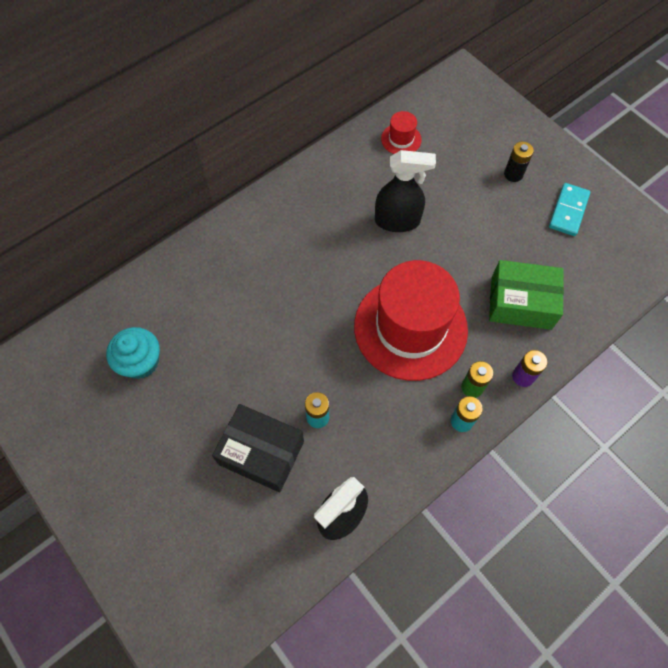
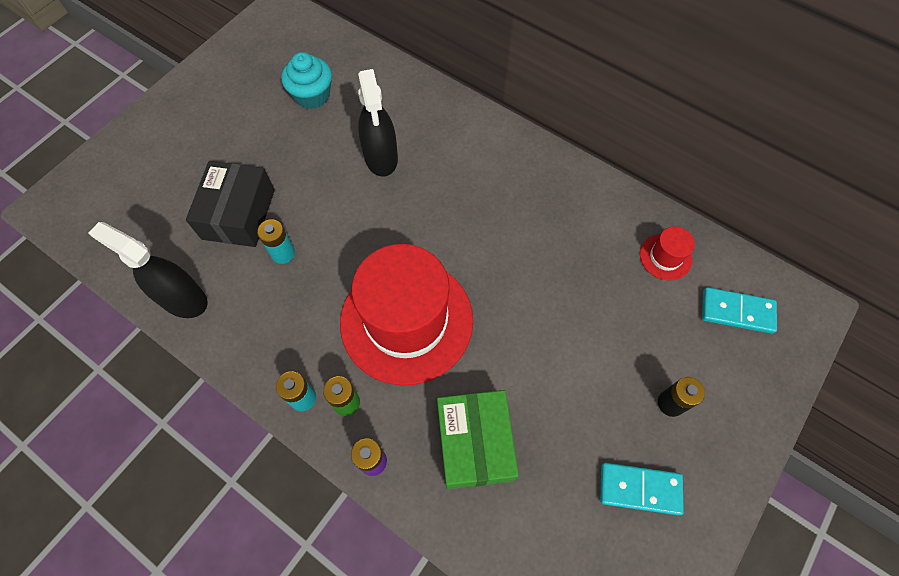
camera: 75 degrees right, 0 degrees up
black spray bottle [375,150,436,232] -> black spray bottle moved to [358,69,398,177]
none -> turquoise domino [702,287,777,334]

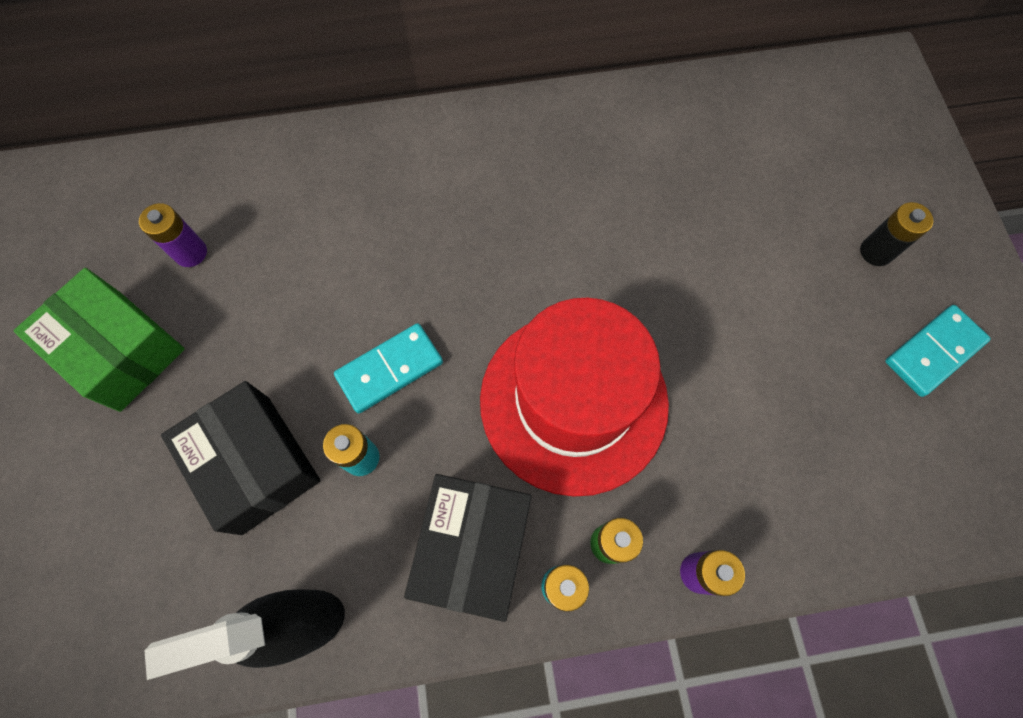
camera: 45 degrees left, 5 degrees up
turquoise cupcake [281,52,332,109] -> purple battery [139,203,207,267]
black spray bottle [358,69,398,177] -> none
green box [437,390,519,489] -> green box moved to [13,268,185,412]
red hat [640,226,695,280] -> none
turquoise domino [702,287,777,334] -> turquoise domino moved to [334,323,443,413]
none -> black box [404,474,531,622]

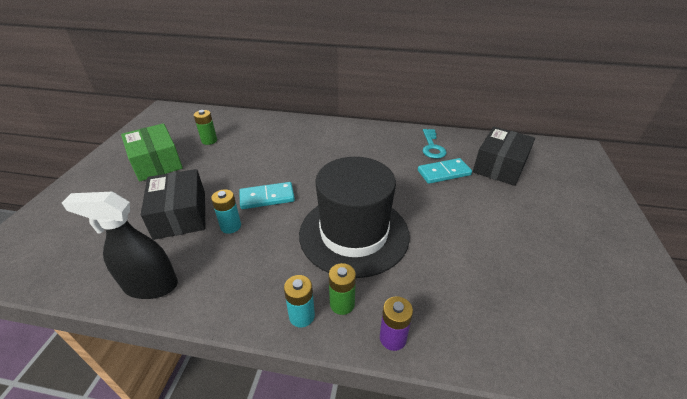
camera: 20 degrees right, 30 degrees down
purple battery [139,203,207,267] -> green battery [194,110,217,145]
black box [404,474,531,622] -> black box moved to [473,127,535,186]
red hat [480,298,669,497] -> black hat [299,157,410,278]
black battery [860,202,933,266] -> none
turquoise domino [885,305,991,397] -> turquoise domino moved to [418,158,472,184]
none -> turquoise key [422,129,447,159]

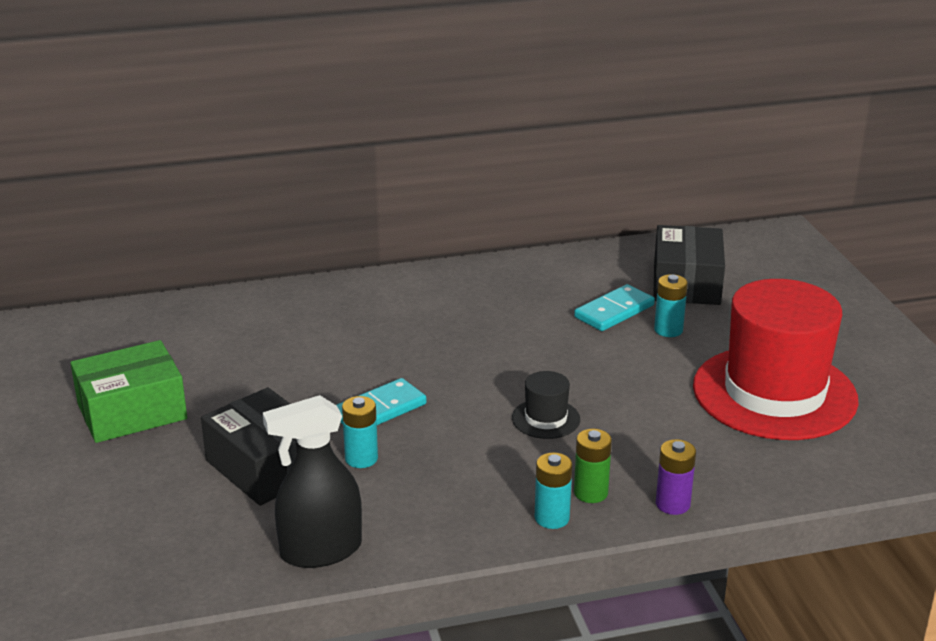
camera: 25 degrees left, 10 degrees down
green box [121,123,183,182] -> green box turned 60 degrees counterclockwise [71,340,187,443]
green battery [194,110,217,145] -> none
black hat [299,157,410,278] -> black hat [512,371,580,439], size x0.41
turquoise key [422,129,447,159] -> none
none -> turquoise battery [654,274,688,337]
none -> red hat [693,279,859,440]

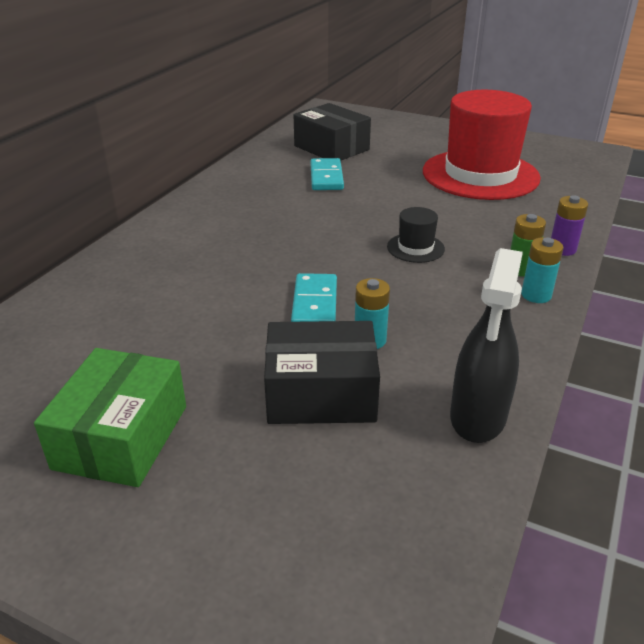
camera: 50 degrees left, 5 degrees up
turquoise battery [654,274,688,337] -> none

